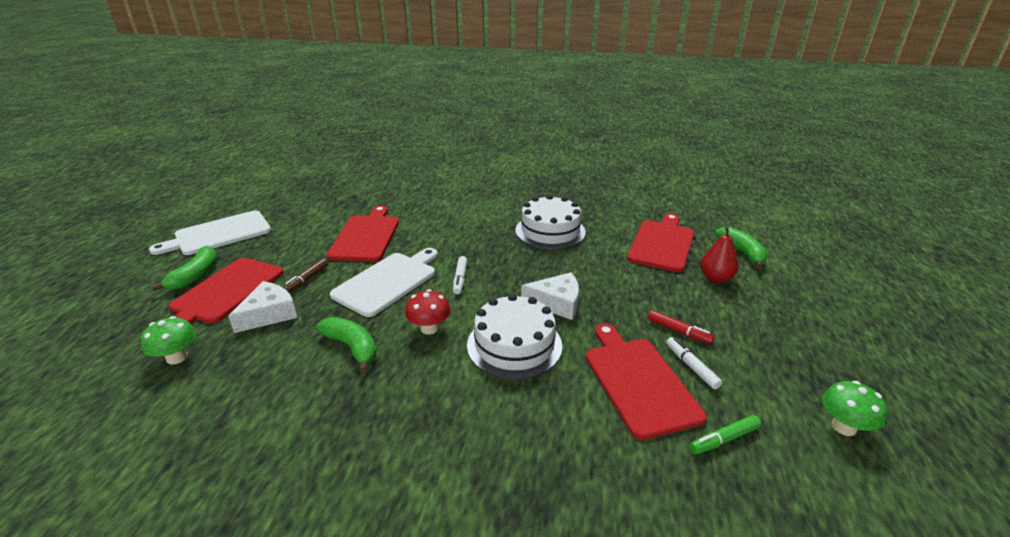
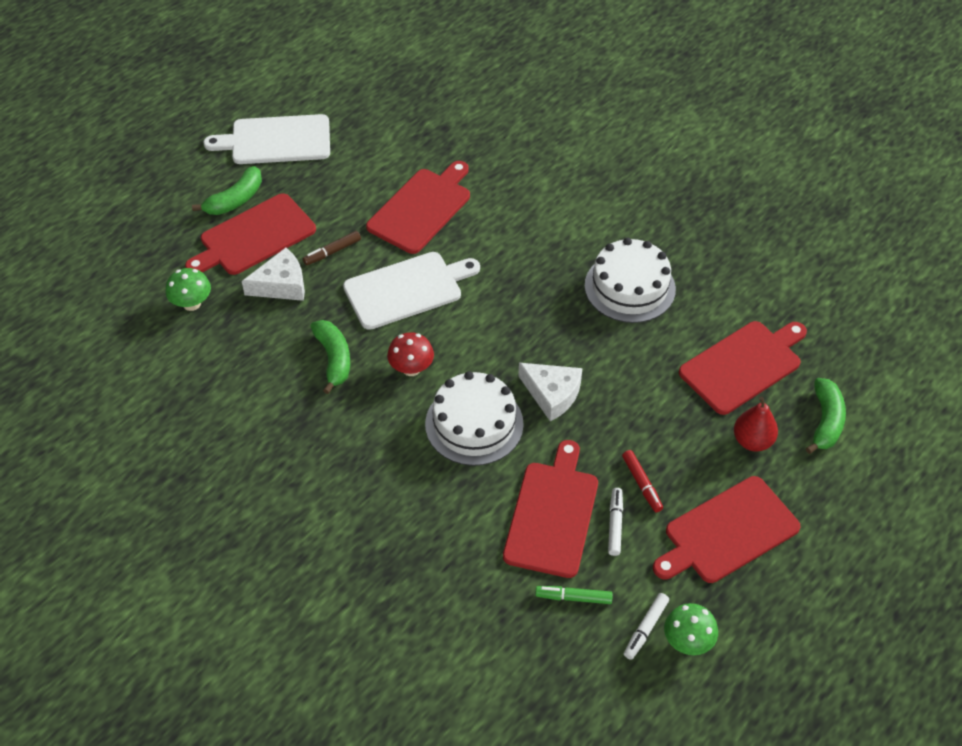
camera: 30 degrees right, 20 degrees up
white marker [453,256,467,294] -> white marker moved to [624,593,669,660]
none -> red cutting board [653,476,801,583]

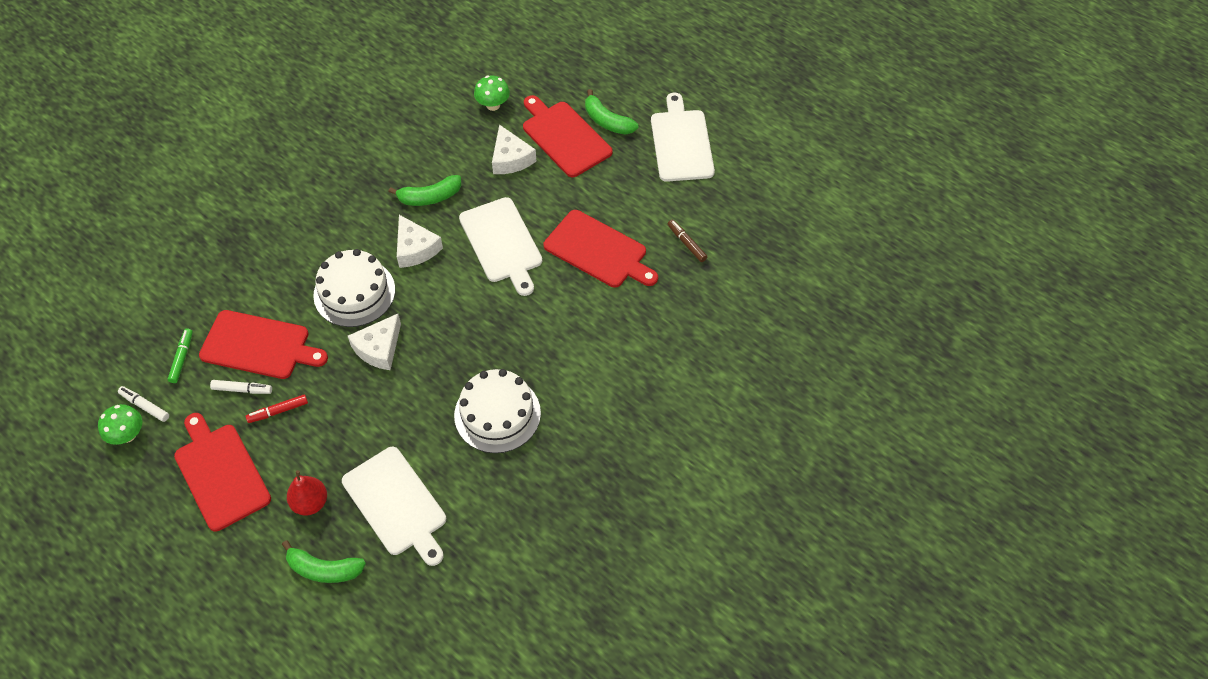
camera: 90 degrees right, 5 degrees up
brown marker [303,231,361,266] -> brown marker moved to [668,220,707,262]
red mushroom [387,332,434,376] -> white cheese [397,215,443,268]
red cutting board [679,321,807,415] -> white cutting board [342,447,446,566]

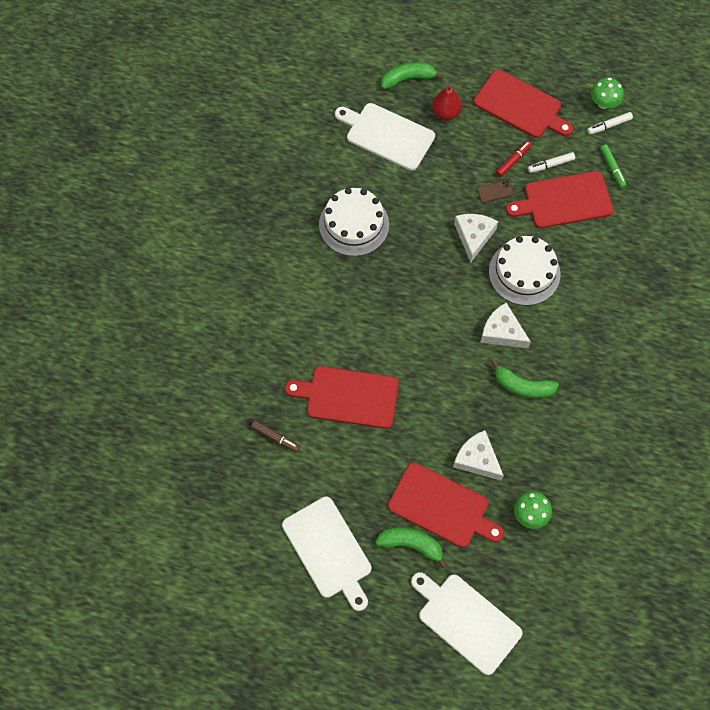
camera: 155 degrees right, 10 degrees up
white marker [118,386,169,422] -> white marker turned 150 degrees clockwise [587,112,633,135]
green banana [388,175,461,206] -> green banana turned 120 degrees counterclockwise [491,360,559,398]
white cutting board [459,197,542,296] -> white cutting board moved to [411,572,522,675]
none -> brown phone [477,180,514,203]

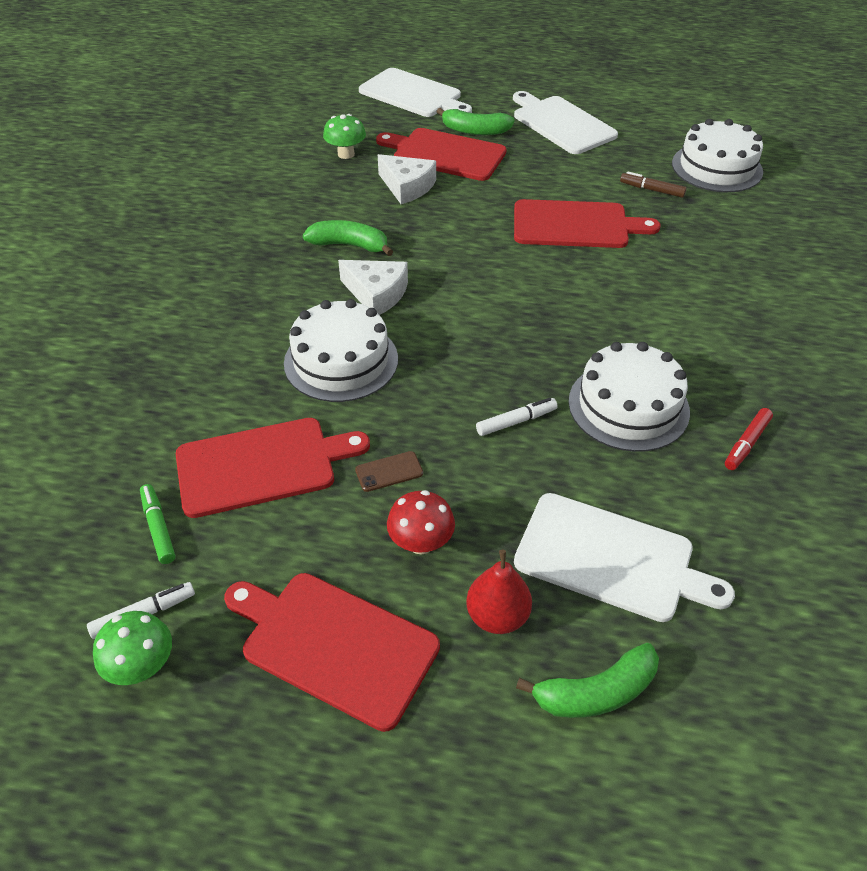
camera: 175 degrees right, 20 degrees down
white cheese [454,214,498,263] -> none
red marker [496,141,532,177] -> red marker moved to [725,408,773,470]
white marker [528,152,575,173] -> white marker moved to [476,398,558,436]
none -> red mushroom [387,490,455,555]
none -> white cake [672,119,763,192]

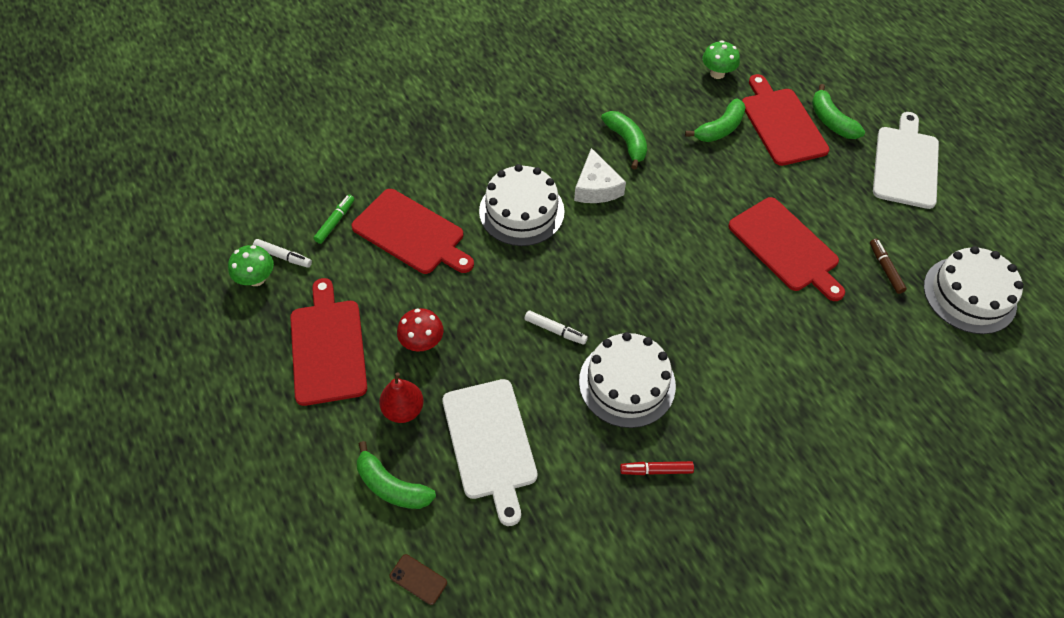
camera: 50 degrees right, 10 degrees up
brown phone [355,451,423,492] -> brown phone moved to [390,554,447,605]
white cutting board [359,68,472,117] -> none
white cheese [378,154,436,204] -> green banana [685,99,746,142]

